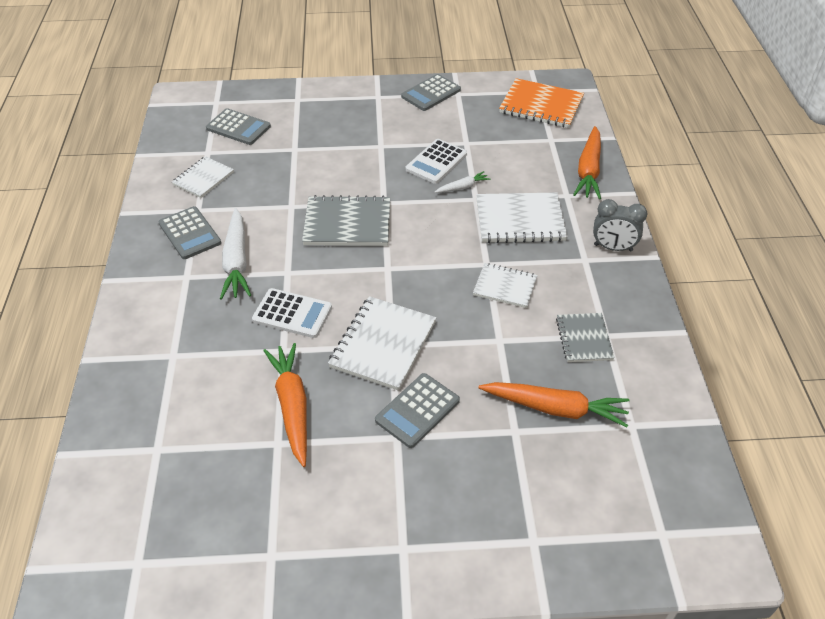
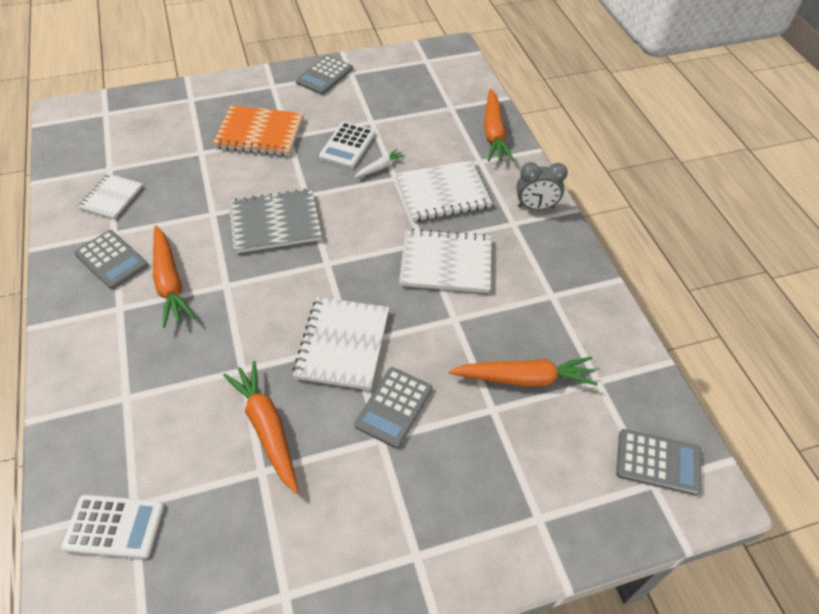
camera: 15 degrees left, 5 degrees up
grey calculator [206,108,271,145] -> grey calculator moved to [616,429,701,496]
white carrot [220,208,251,300] -> orange carrot [153,225,196,328]
white calculator [252,288,332,338] -> white calculator moved to [61,495,164,559]
white notebook [473,263,538,308] -> white notebook [399,229,492,293], size x1.62
orange notebook [499,78,584,128] -> orange notebook moved to [213,105,303,156]
grey notebook [556,313,615,362] -> none

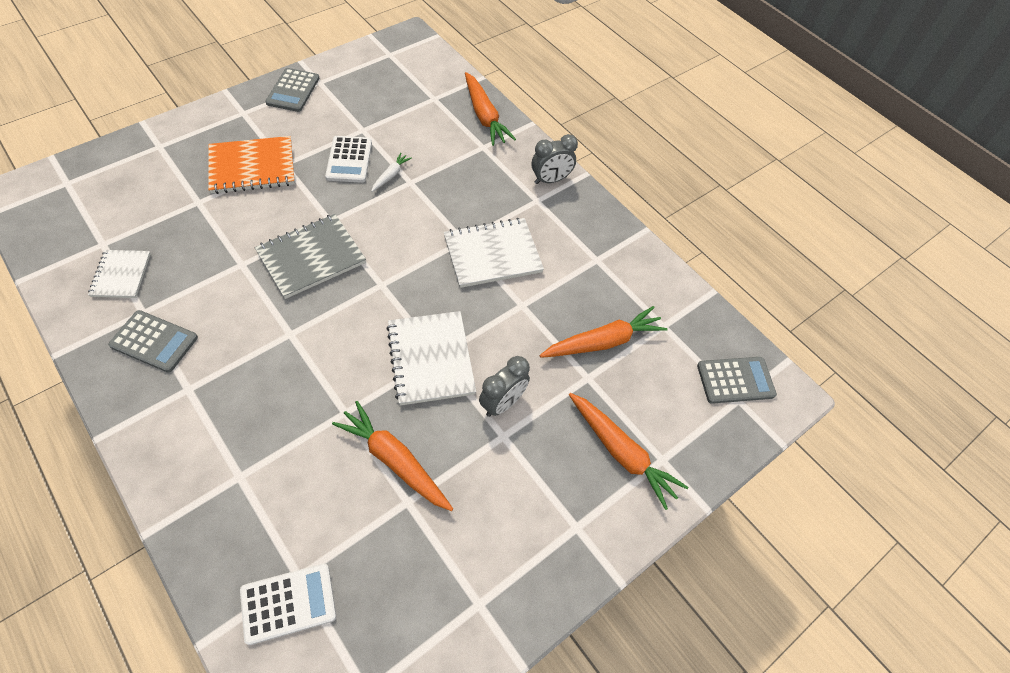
camera: 25 degrees left, 5 degrees up
orange carrot [153,225,196,328] -> orange carrot moved to [569,393,688,510]
grey calculator [354,367,433,448] -> grey clock [479,356,530,417]
white notebook [396,160,492,221] -> none

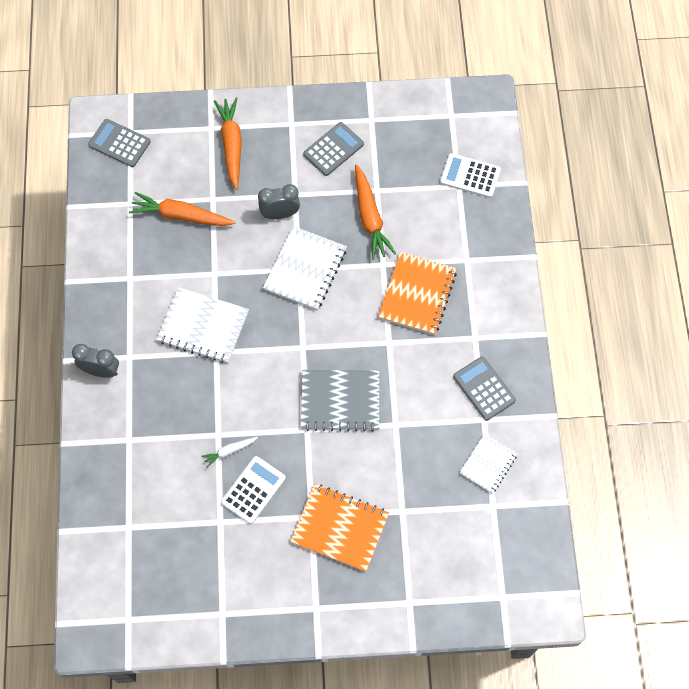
camera: 140 degrees left, 10 degrees up
grey calculator [265,68,319,112] -> grey calculator moved to [303,122,364,176]
orange carrot [465,72,516,146] -> none
none -> orange notebook [378,252,457,335]

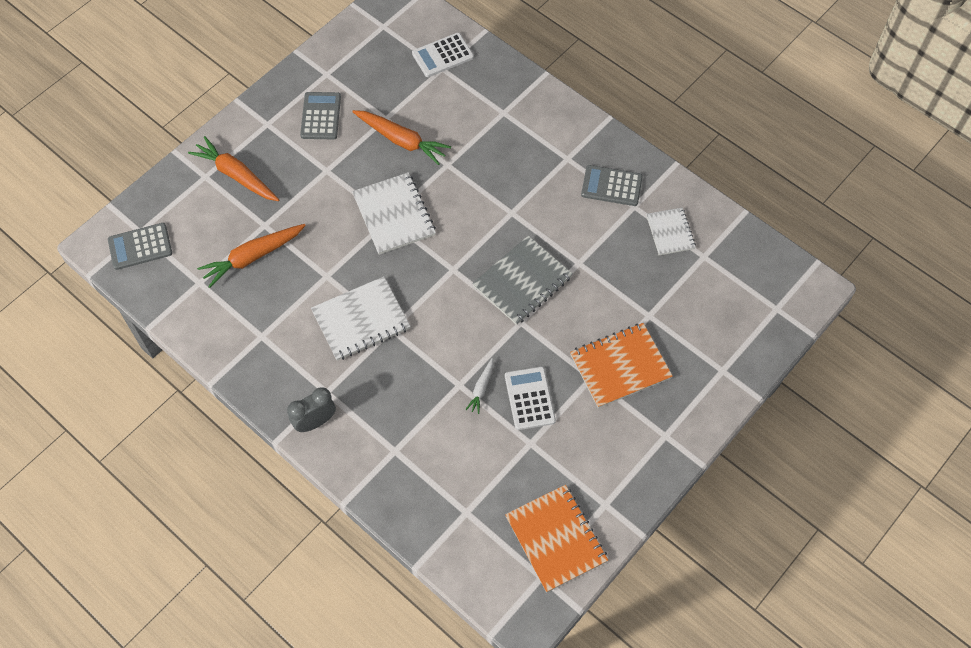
camera: 45 degrees left, 5 degrees down
grey clock [258,184,300,219] -> none
orange notebook [378,252,457,335] -> orange notebook moved to [505,485,608,592]

